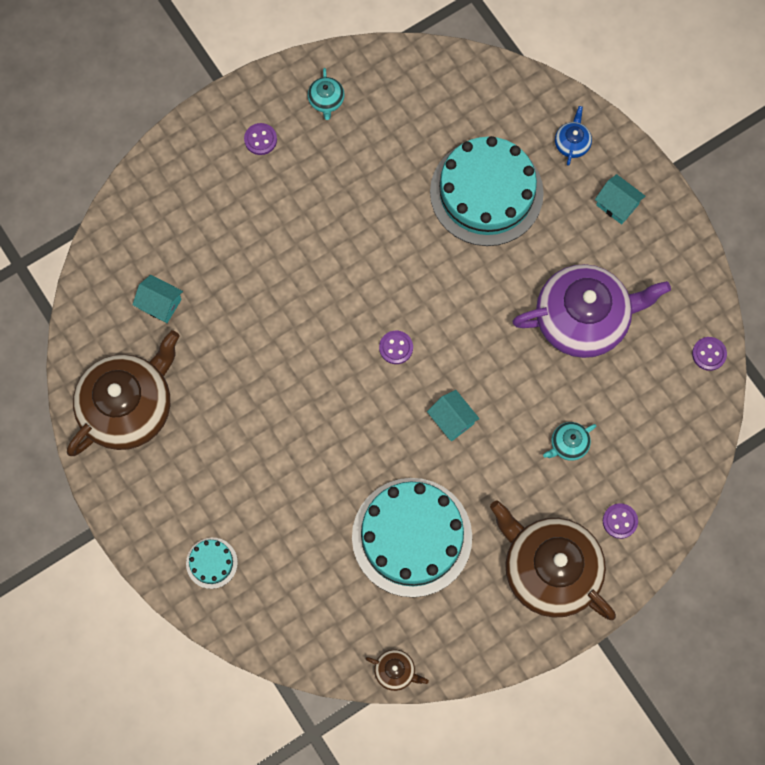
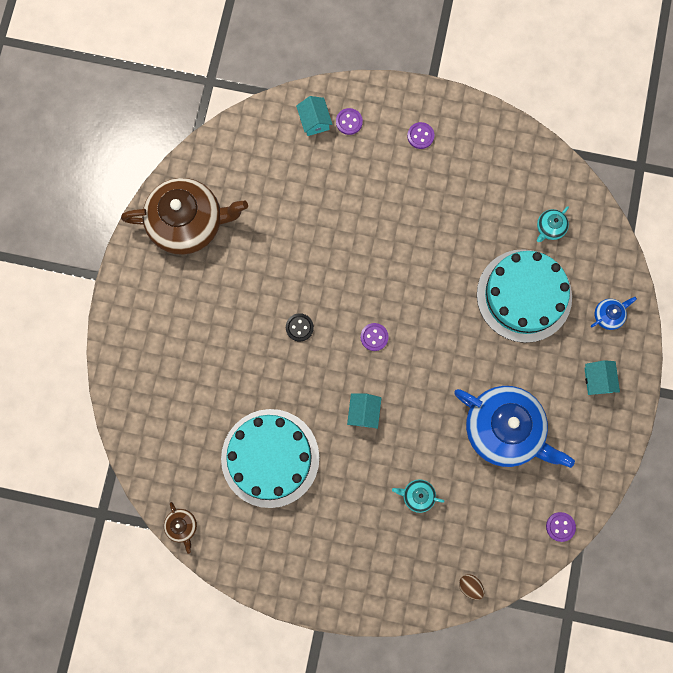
camera: 45 degrees right, 5 degrees up
turquoise house [132,275,183,323] -> turquoise house moved to [296,96,333,136]
turquoise cake [186,538,238,589] -> none
turquoise teapot [308,68,345,120] -> turquoise teapot moved to [537,206,569,242]
brown teapot [490,500,616,620] -> none
purple teapot [512,264,671,358] -> blue teapot [454,386,575,468]
purple button [603,503,638,539] -> purple button moved to [336,108,363,135]
none -> black button [286,313,314,342]
none -> brown egg [459,574,484,600]

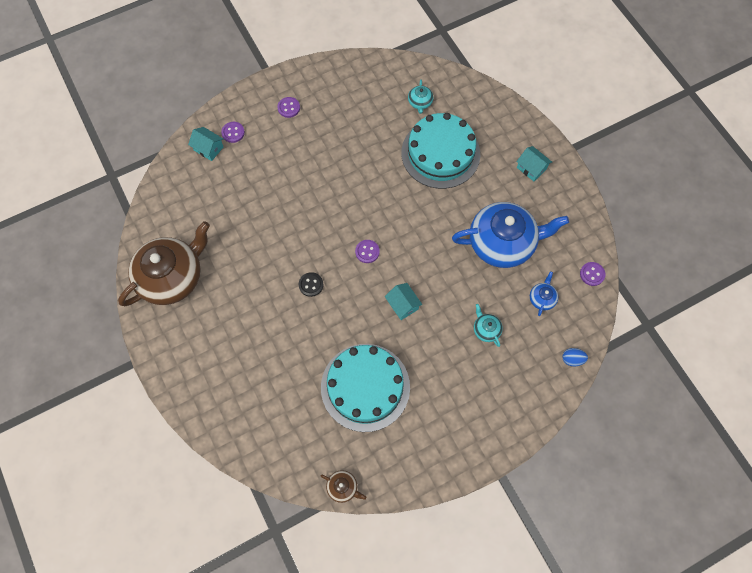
camera: 40 degrees left, 10 degrees down
turquoise teapot [392,479,445,513] -> turquoise teapot turned 90 degrees clockwise [474,304,503,347]
brown egg [459,574,484,600] -> blue egg [563,348,588,366]
blue teapot [591,297,637,330] -> blue teapot moved to [530,271,558,316]

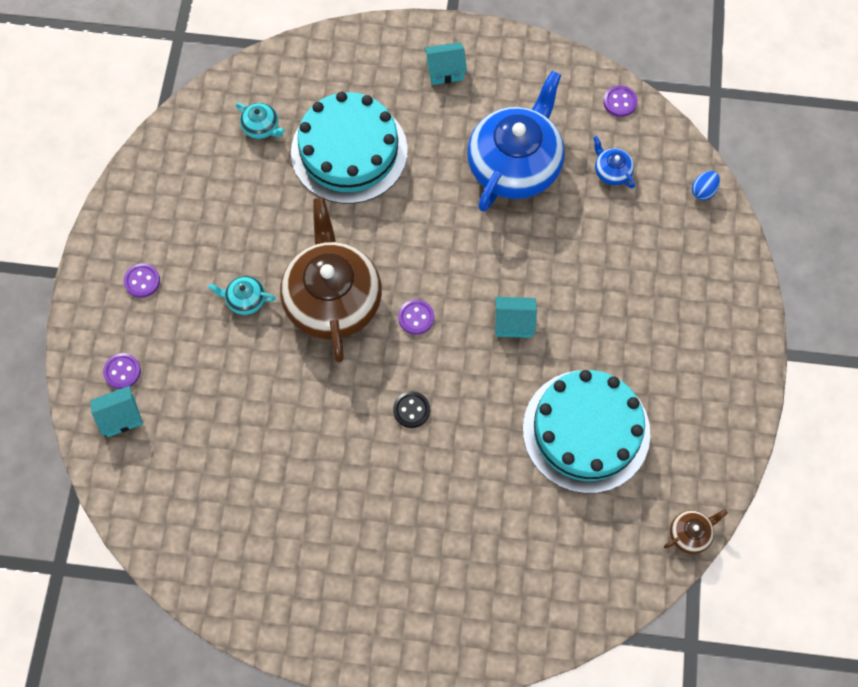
camera: 55 degrees left, 0 degrees up
brown teapot [118,221,210,306] -> brown teapot moved to [280,197,382,362]
turquoise teapot [474,304,503,347] -> turquoise teapot moved to [208,276,276,315]

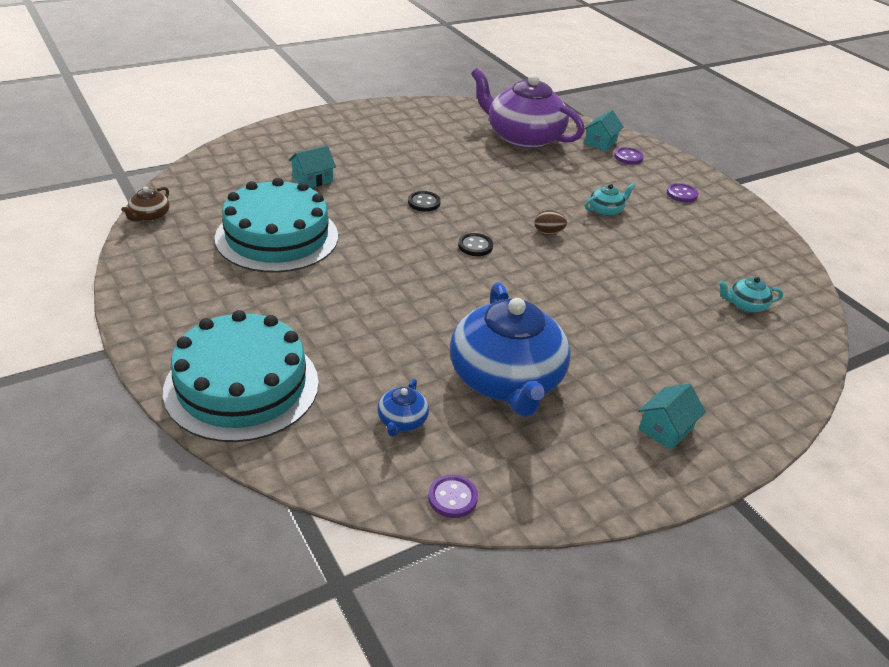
camera: 140 degrees right, 30 degrees down
brown teapot [280,197,382,362] -> brown egg [535,210,567,235]
turquoise cake [291,92,408,204] -> turquoise cake moved to [163,310,319,442]
purple button [398,300,434,335] -> black button [458,233,493,256]
turquoise house [495,297,537,338] -> turquoise house moved to [289,146,336,188]
blue teapot [593,136,635,188] -> blue teapot turned 90 degrees clockwise [378,379,429,437]
blue egg [692,171,720,200] -> none
none -> purple teapot [471,68,585,149]

